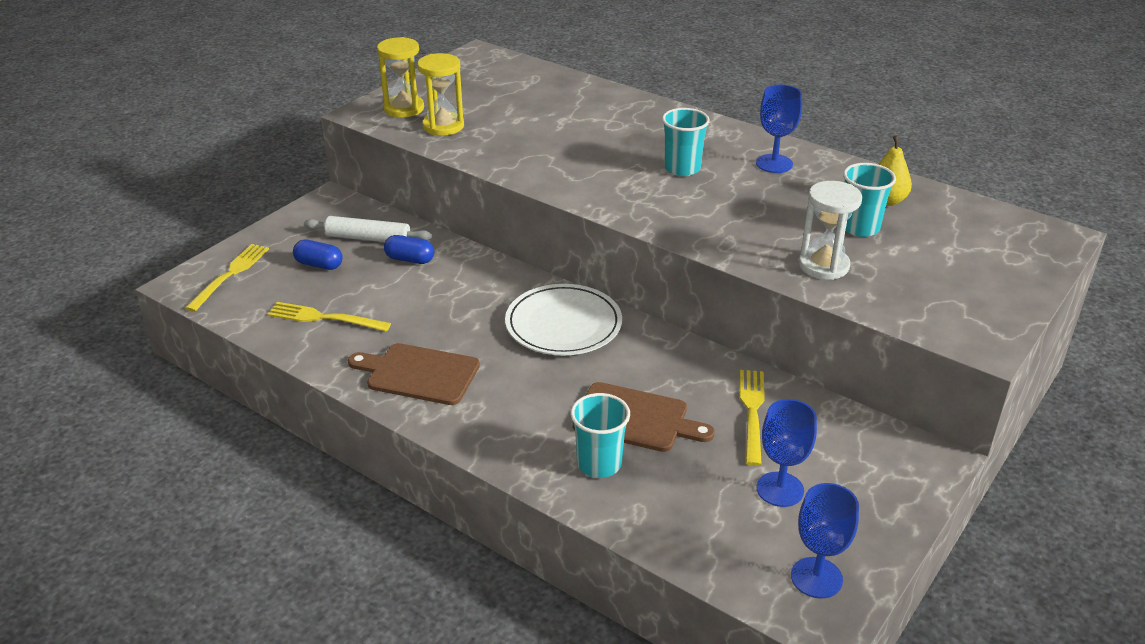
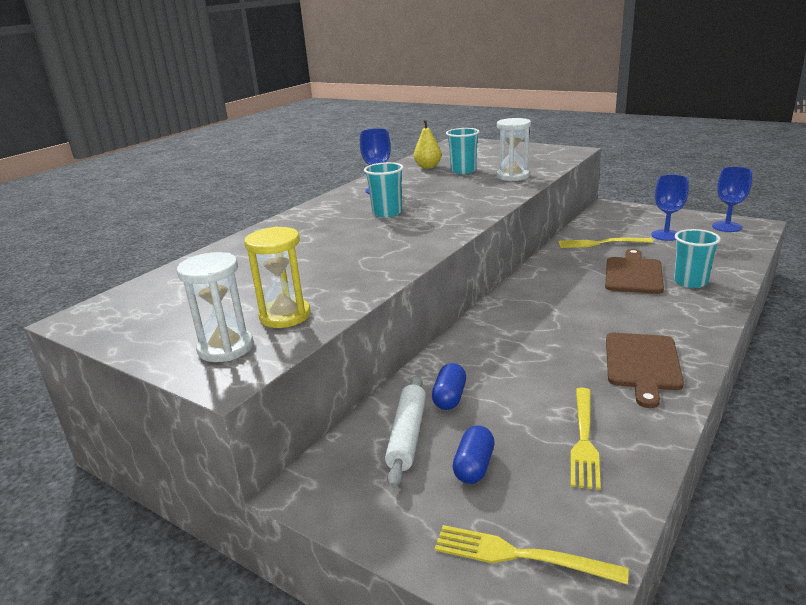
camera: 90 degrees left, 10 degrees down
yellow hourglass [377,37,424,118] -> white hourglass [177,252,254,362]
white plate [505,284,622,355] -> none

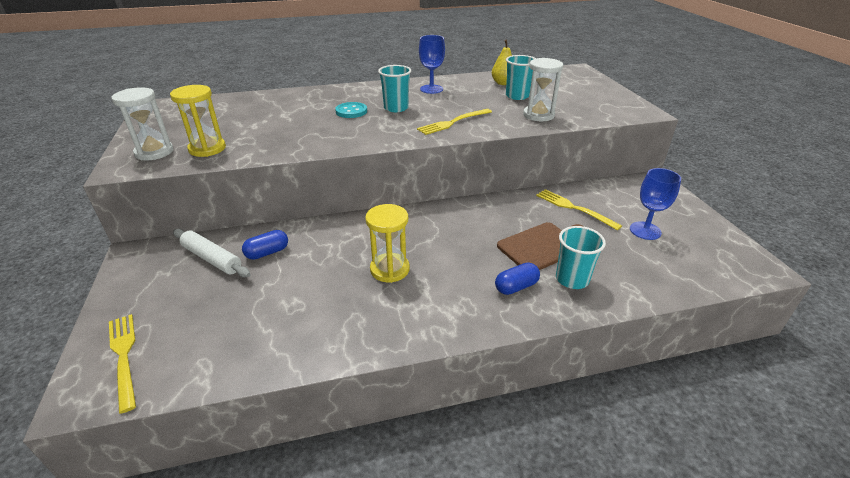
camera: 40 degrees right, 10 degrees up
white rolling pin [385,375,426,488] -> white rolling pin turned 75 degrees clockwise [173,229,251,277]
blue capsule [452,425,495,484] -> blue capsule moved to [495,262,540,295]
yellow fork [571,388,601,490] -> yellow fork moved to [417,109,492,135]
brown cutting board [606,333,684,408] -> none
blue goblet [712,167,752,232] -> none
none -> turquoise button [335,102,367,118]
none -> yellow hourglass [365,204,410,283]

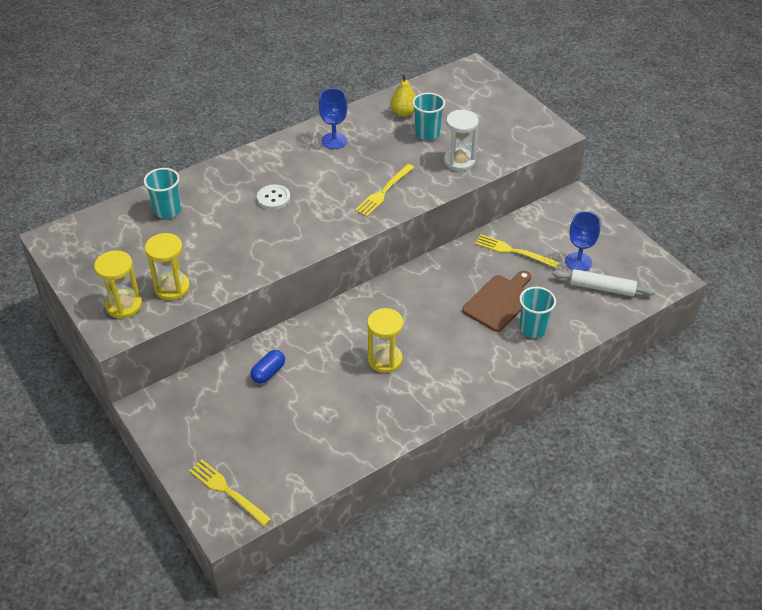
camera: 20 degrees left, 10 degrees up
white hourglass [111,87,173,160] -> yellow hourglass [94,250,142,319]
white rolling pin [173,229,251,277] -> white rolling pin moved to [553,269,655,297]
turquoise button [335,102,367,118] -> white button [257,184,290,210]
turquoise cup [378,65,411,112] -> turquoise cup moved to [144,168,181,219]
blue capsule [495,262,540,295] -> none

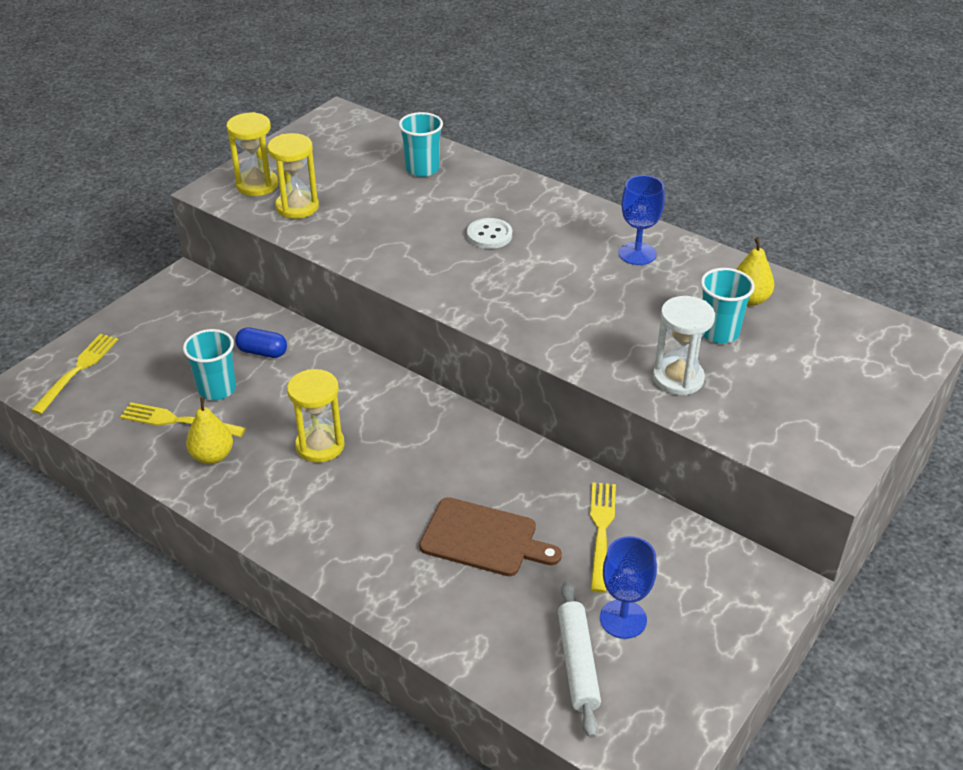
camera: 70 degrees right, 5 degrees down
yellow fork [355,164,414,217] -> yellow fork moved to [120,402,246,437]
turquoise cup [519,287,556,338] -> turquoise cup moved to [183,329,236,400]
none -> yellow pear [186,397,233,464]

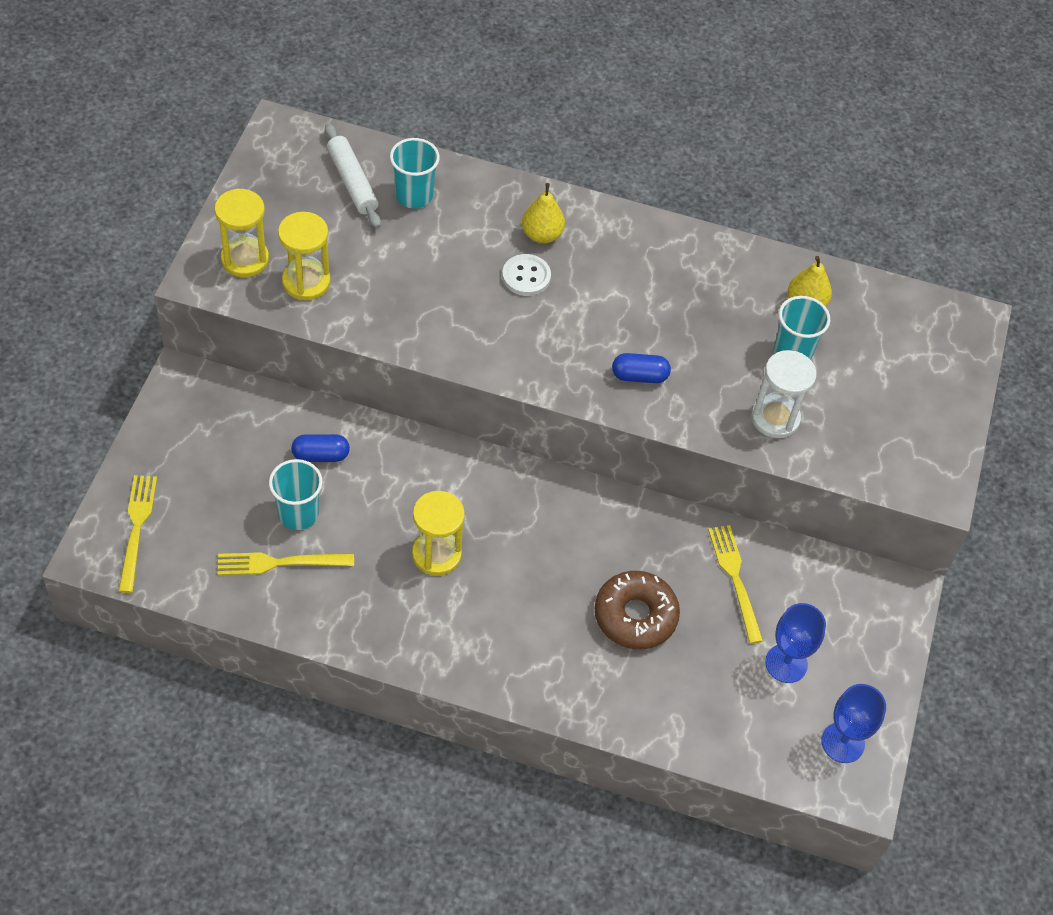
camera: 25 degrees left, 15 degrees up
yellow pear [186,397,233,464] -> yellow pear moved to [522,183,565,243]
brown cutting board [419,497,562,576] -> brown donut [595,571,680,650]
white rolling pin [558,581,601,738] -> white rolling pin moved to [325,123,381,229]
blue goblet [619,175,665,265] -> blue goblet moved to [822,684,886,763]
none -> blue capsule [612,353,671,383]

